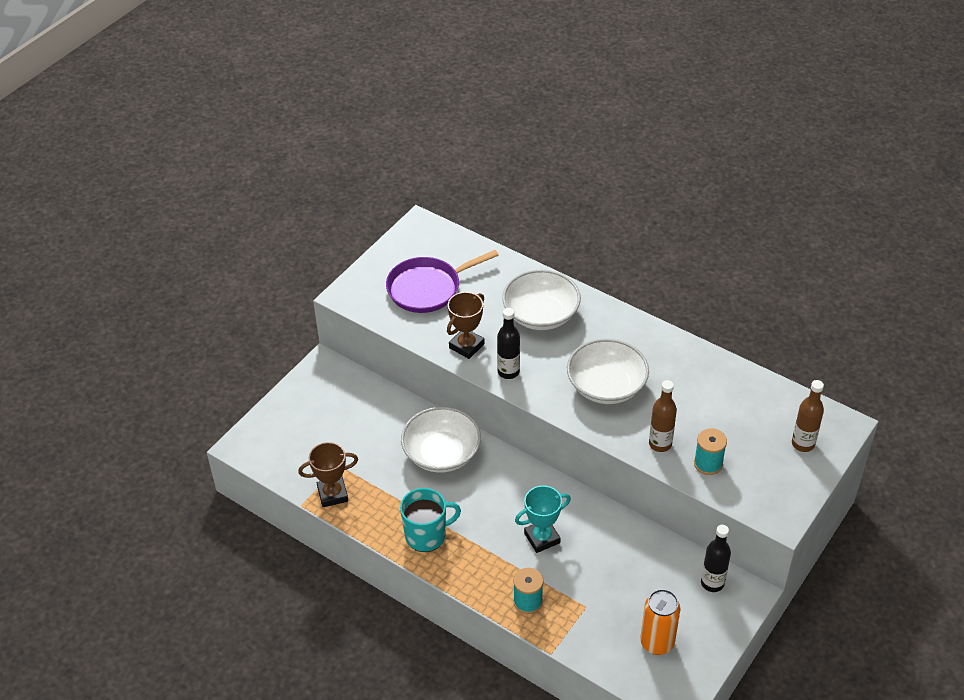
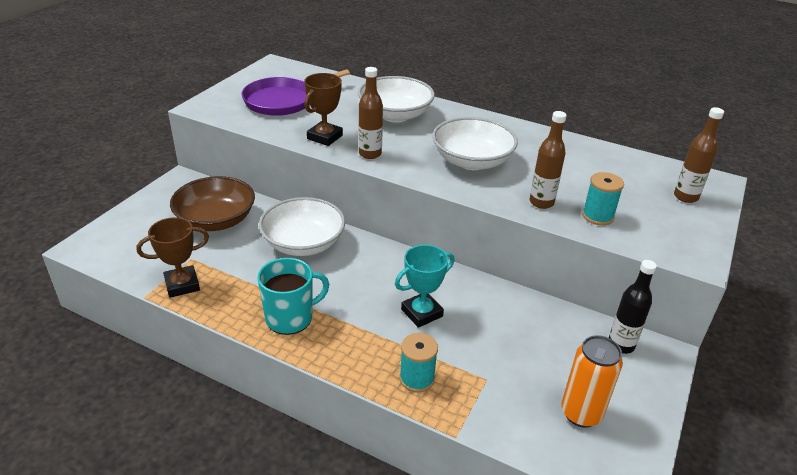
camera: 10 degrees left, 10 degrees down
black bottle [497,308,520,379] -> brown bottle [359,67,383,159]
none -> brown bowl [170,176,255,231]

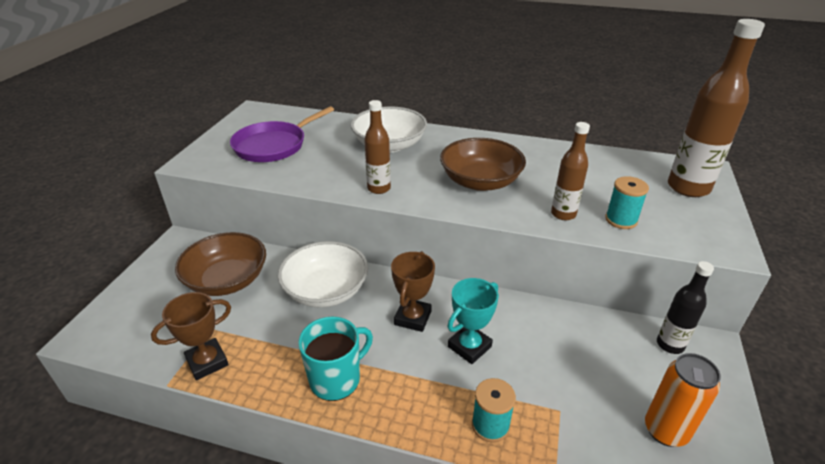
camera: 10 degrees left, 0 degrees up
brown trophy [304,73,343,146] -> brown trophy moved to [391,251,435,332]
white bowl [432,117,518,170] -> brown bowl [440,138,526,191]
brown bottle [674,107,724,203] -> brown bottle [668,19,765,197], size x1.75

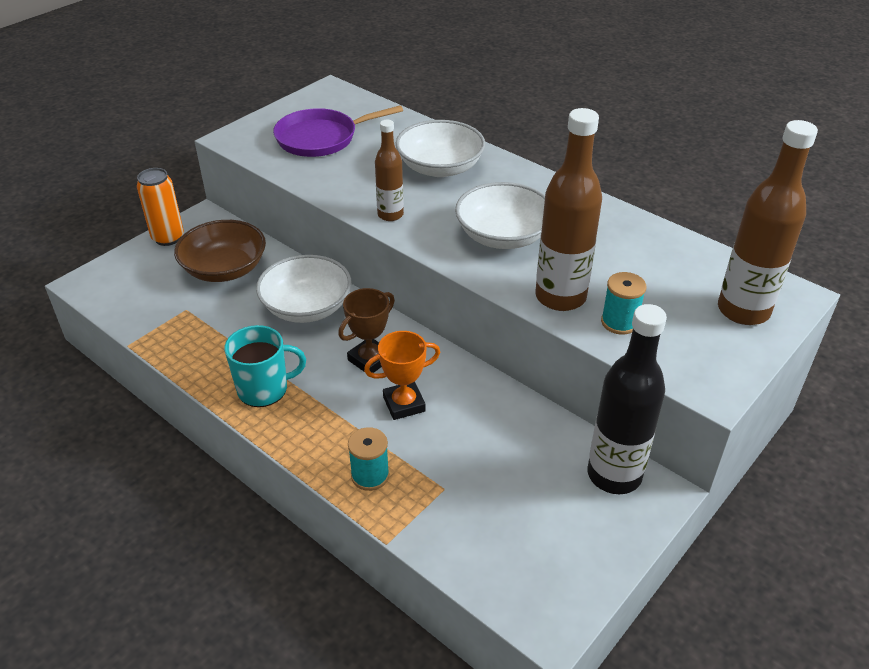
camera: 25 degrees right, 5 degrees up
brown trophy [151,292,231,380] -> none
brown bowl [440,138,526,191] -> white bowl [455,182,545,249]
turquoise trophy [447,278,499,364] -> orange trophy [364,331,441,420]
brown bottle [551,122,590,220] -> brown bottle [535,108,602,311], size x1.75
orange can [645,353,721,447] -> orange can moved to [137,168,184,246]
black bottle [657,261,714,354] -> black bottle [588,304,667,494], size x1.75

